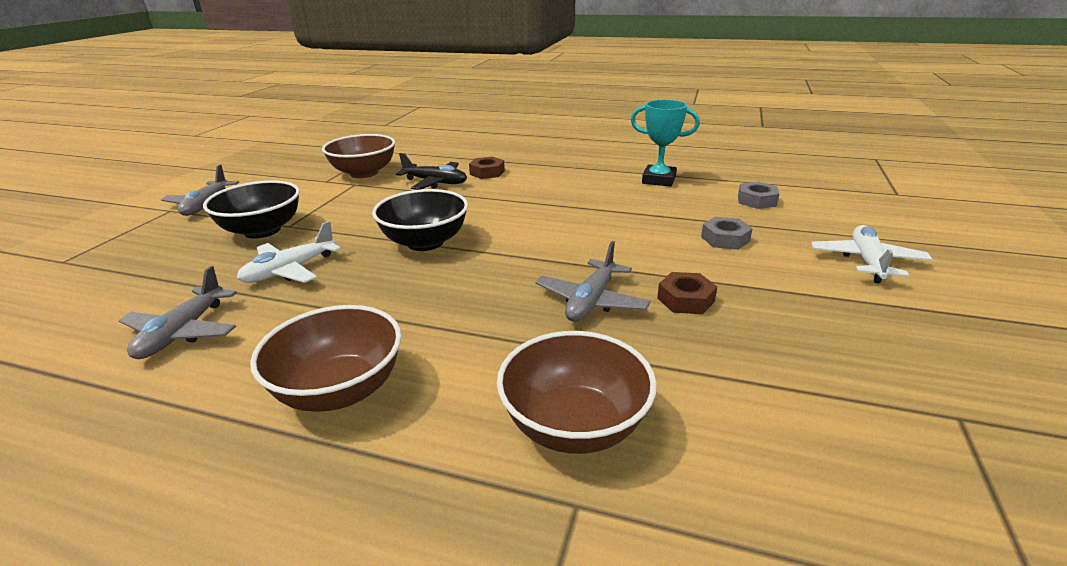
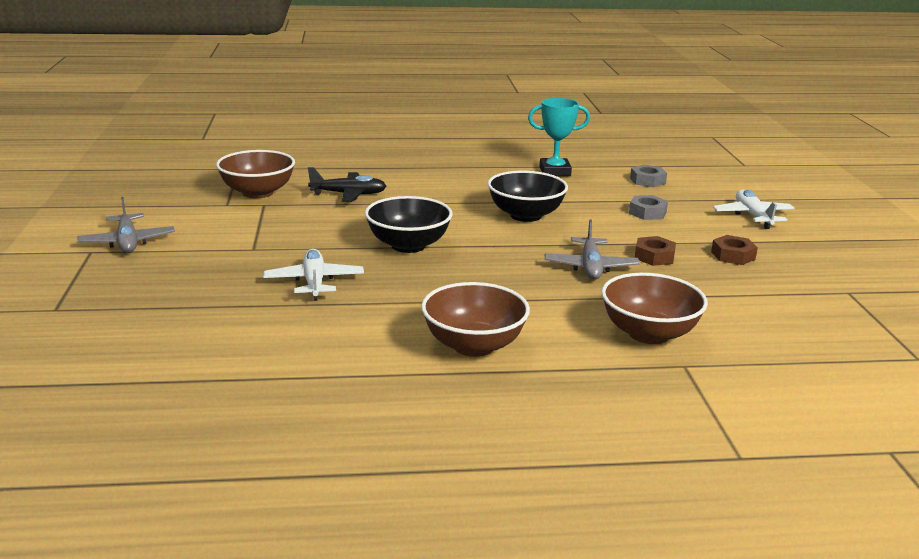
camera: 25 degrees left, 5 degrees down
grey plane [119,266,237,359] -> none
black bowl [203,180,300,239] -> black bowl moved to [488,171,568,222]
white plane [237,221,341,283] -> white plane turned 150 degrees clockwise [264,249,364,301]
brown nut [469,156,505,179] -> brown nut moved to [711,235,758,265]

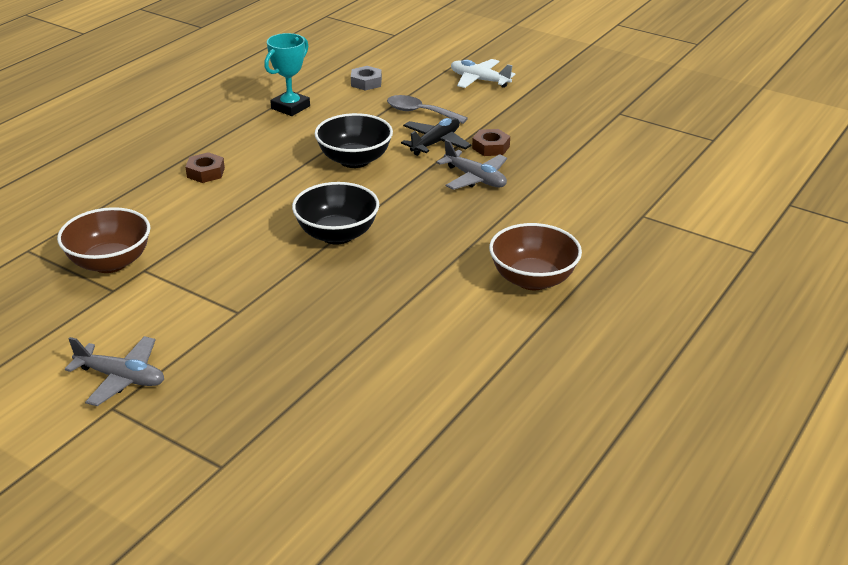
camera: 50 degrees left, 10 degrees up
white plane [264,249,364,301] -> none
black plane [308,167,386,202] -> black plane moved to [401,118,471,156]
brown bowl [601,273,708,344] -> none
grey nut [629,195,668,220] -> grey spoon [387,95,468,124]
brown nut [711,235,758,265] -> brown nut moved to [186,152,225,183]

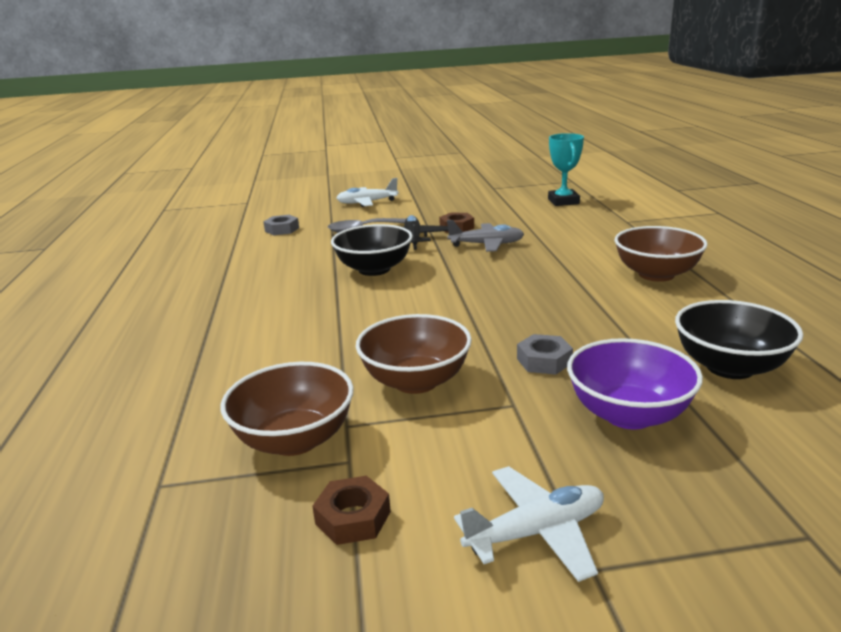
camera: 40 degrees left, 10 degrees down
grey plane [65,336,164,406] -> white plane [454,466,604,582]
brown nut [186,152,225,183] -> brown nut moved to [312,476,391,545]
turquoise trophy [264,33,310,116] -> turquoise trophy moved to [548,133,584,206]
black bowl [292,182,379,245] -> black bowl moved to [675,300,803,379]
none -> brown bowl [356,314,472,394]
none -> grey nut [517,334,573,375]
none -> purple bowl [567,338,703,430]

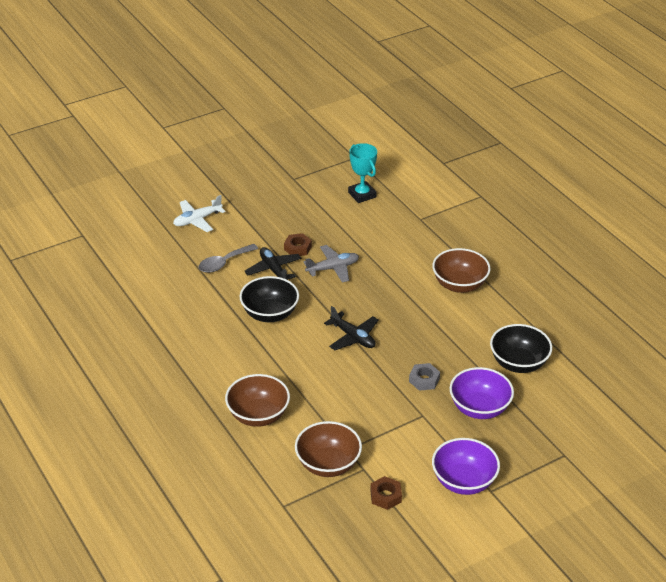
camera: 25 degrees left, 15 degrees up
grey nut [263,215,299,236] -> none
brown bowl [356,314,472,394] -> brown bowl moved to [225,374,290,427]
white plane [454,466,604,582] -> purple bowl [432,438,500,495]
none -> black plane [324,306,379,350]

